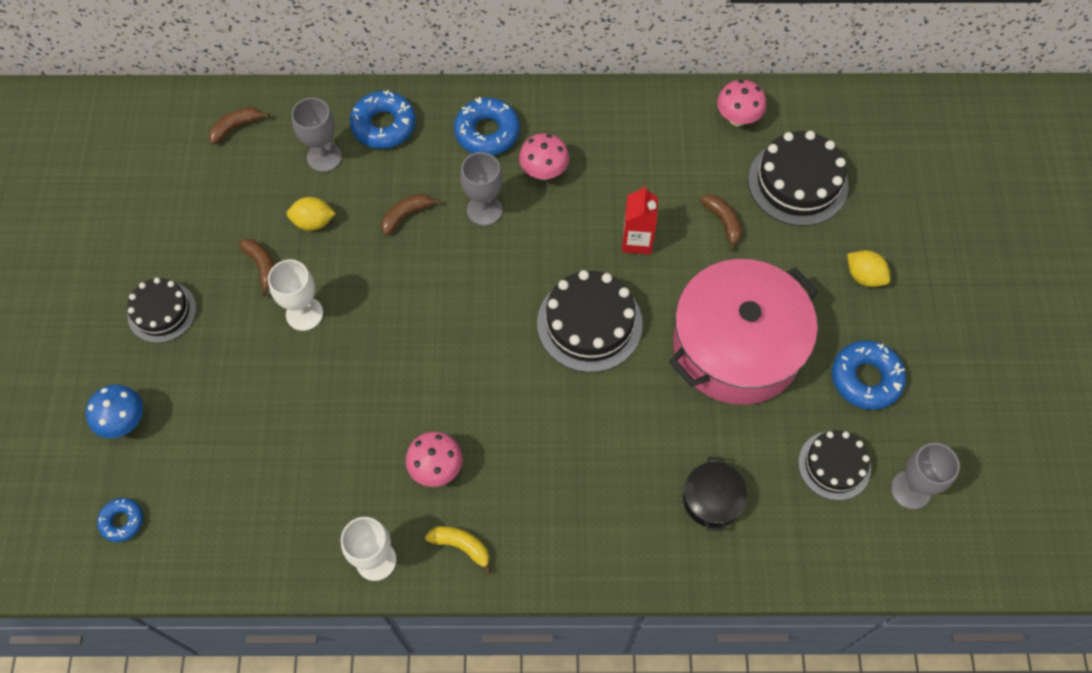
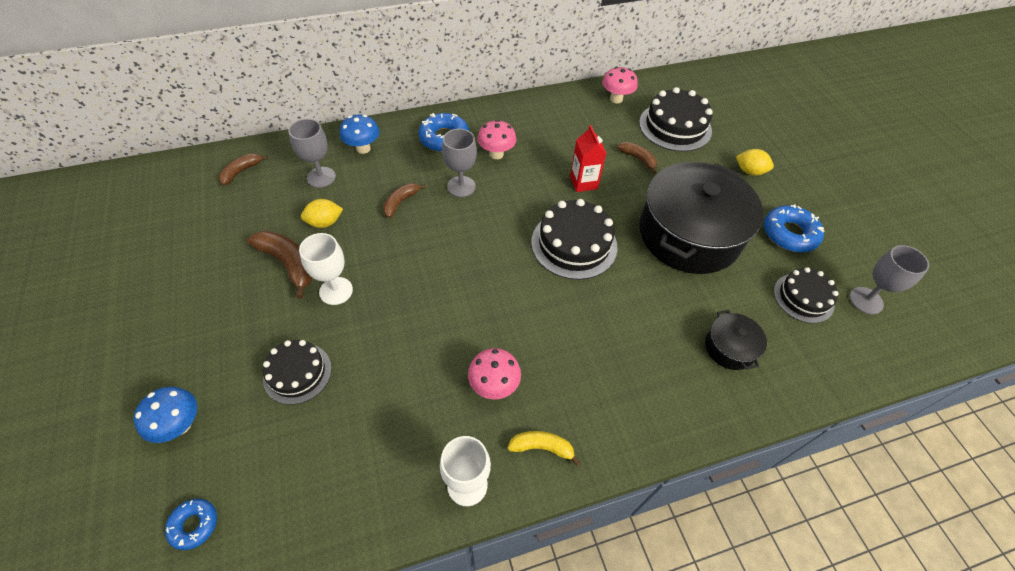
camera: 20 degrees left, 10 degrees down
black cake [127,278,196,343] -> black cake moved to [263,340,332,405]
brown banana [239,239,274,297] -> brown banana [247,231,312,299], size x1.62
blue donut [350,90,416,149] -> blue mushroom [340,115,380,154]
pink pot [669,259,818,405] -> black pot [639,162,763,274]

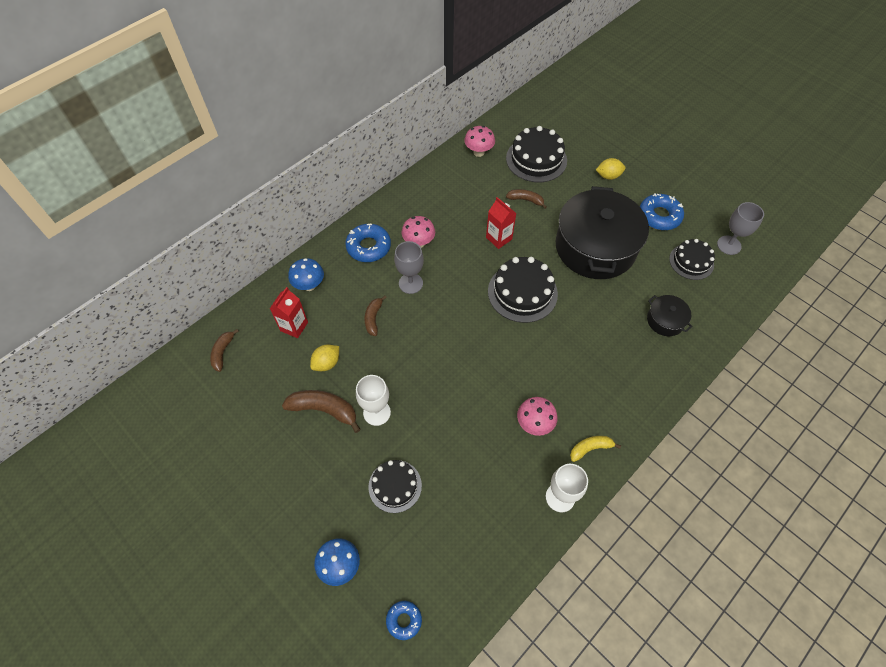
camera: 25 degrees left, 5 degrees up
grey goblet [288,119,336,188] -> red carton [270,287,308,338]

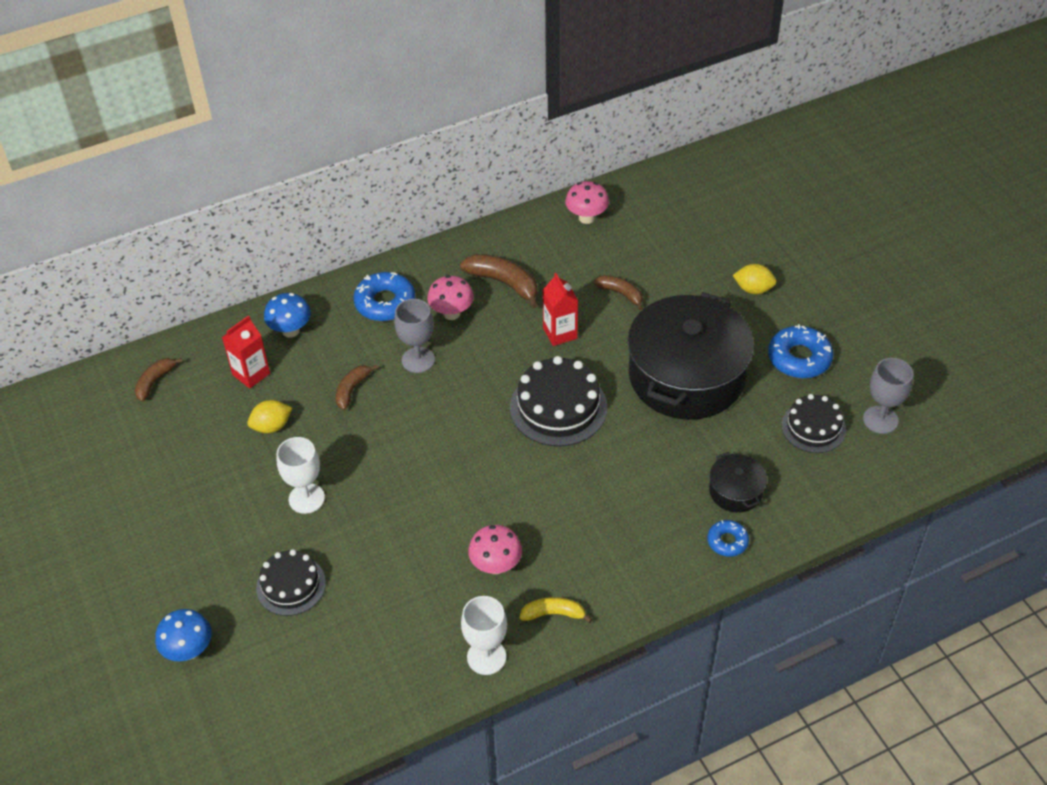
camera: 20 degrees right, 10 degrees down
brown banana [282,390,361,433] -> brown banana moved to [460,254,538,308]
blue donut [386,601,422,640] -> blue donut moved to [707,520,749,557]
black cake [506,126,567,182] -> none

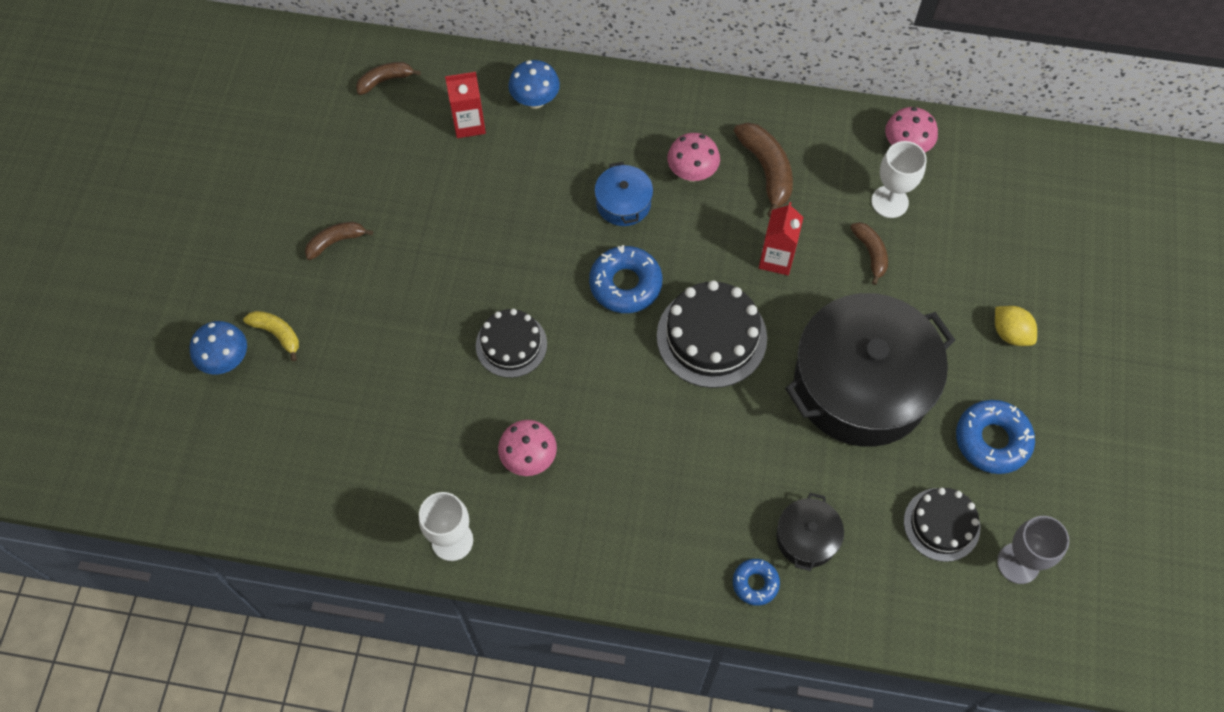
camera: 35 degrees right, 15 degrees up
yellow lemon [247,400,292,433] -> none
black cake [256,549,326,616] -> black cake moved to [476,309,547,378]
white goblet [277,437,325,514] -> white goblet moved to [871,141,927,218]
brown banana [336,364,378,410] -> brown banana moved to [305,222,373,260]
blue donut [354,272,415,321] -> blue donut moved to [589,245,662,313]
grey goblet [394,299,435,373] -> blue pot [594,162,653,226]
yellow banana [520,597,592,623] -> yellow banana moved to [243,311,299,361]

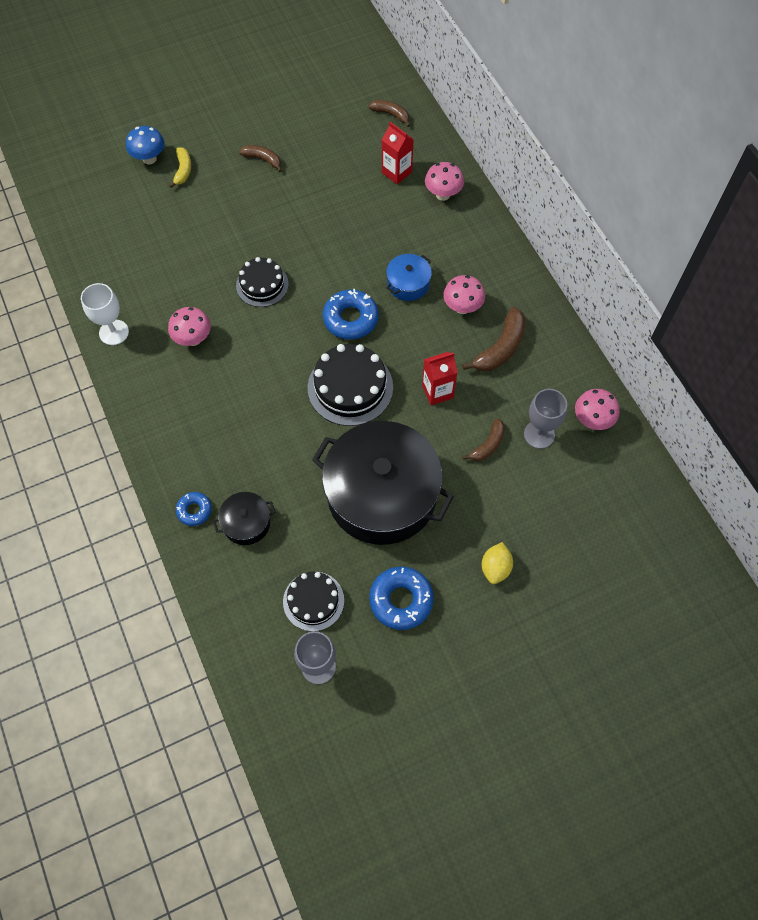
camera: 55 degrees right, 0 degrees up
blue mushroom [508,60,560,109] -> pink mushroom [425,162,464,201]
white goblet [871,141,927,218] -> grey goblet [524,389,567,449]

